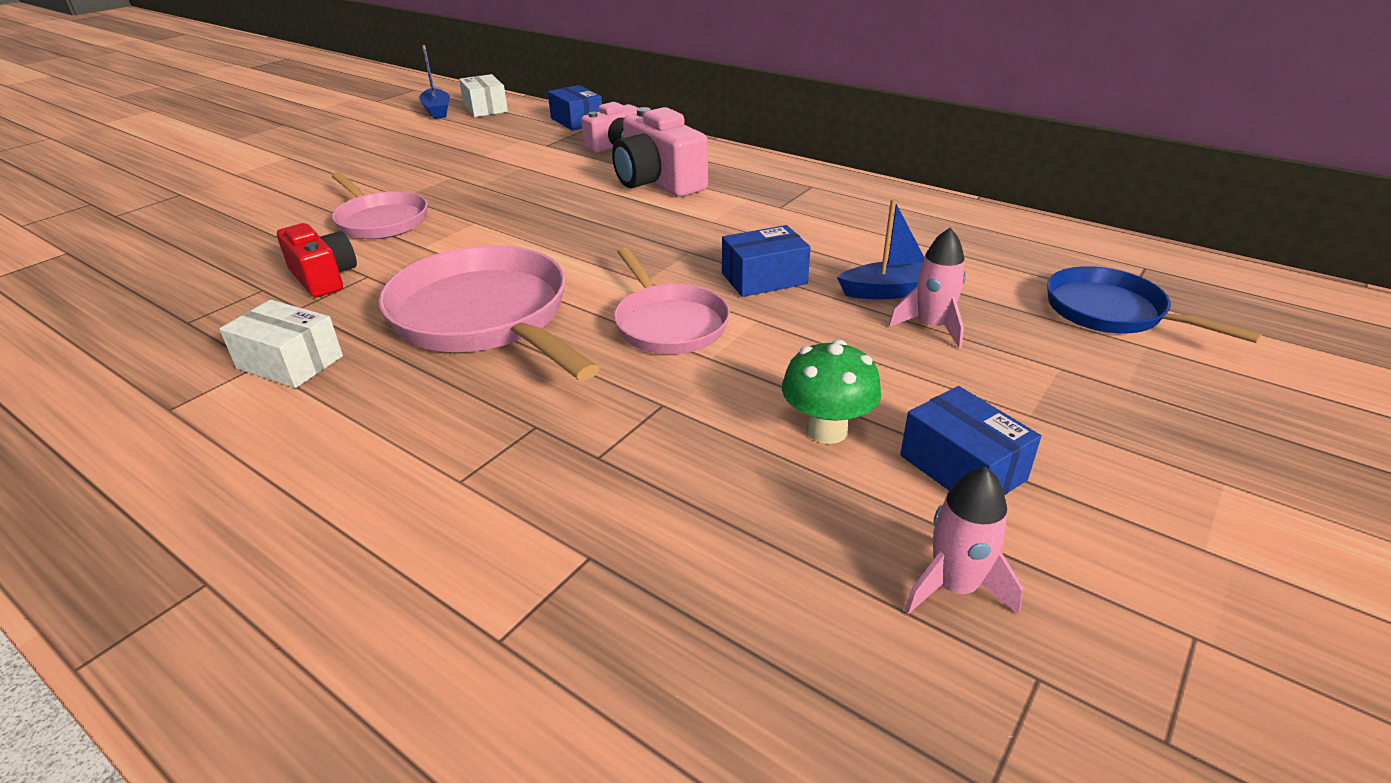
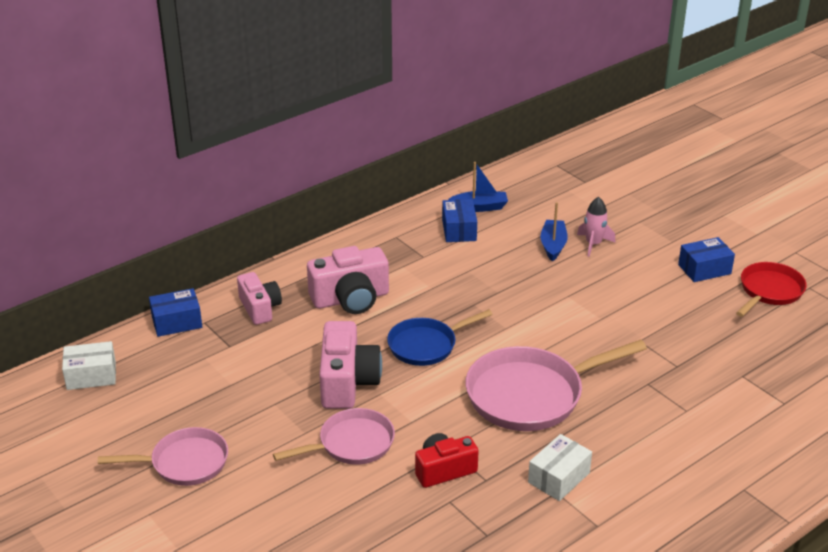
camera: 75 degrees left, 0 degrees up
blue boat [419,45,450,119] -> blue boat moved to [448,162,508,212]
pink pan [614,247,730,354] -> pink pan moved to [98,427,228,486]
blue box [722,225,811,297] -> blue box moved to [442,199,477,242]
green mushroom [782,340,881,444] -> none
pink rocket [904,467,1023,614] -> red pan [736,262,807,317]
blue pan [1047,266,1262,343] -> blue pan moved to [387,309,493,366]
none -> pink camera [319,321,382,409]

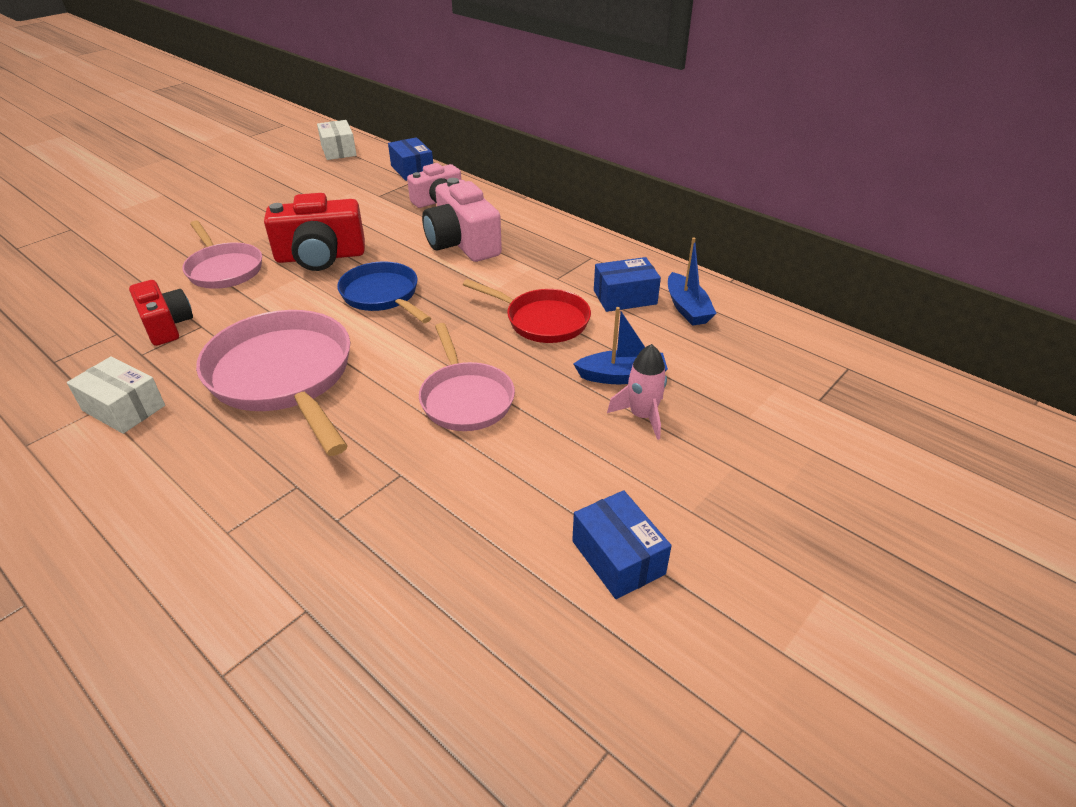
camera: 80 degrees right, 5 degrees up
pink pan [98,427,228,486] -> pink pan moved to [419,323,515,431]
pink camera [319,321,382,409] -> red camera [264,193,365,271]
red pan [736,262,807,317] -> red pan moved to [463,279,591,343]

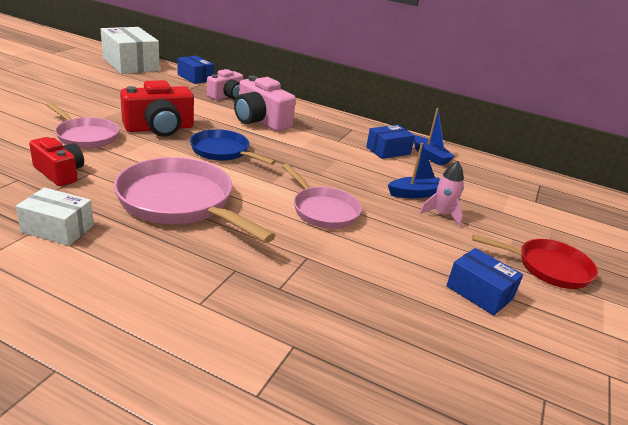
camera: 20 degrees left, 10 degrees down
white box [317,120,357,160] -> white box [101,27,160,74], size x1.76
red pan [463,279,591,343] -> red pan moved to [472,234,598,289]

